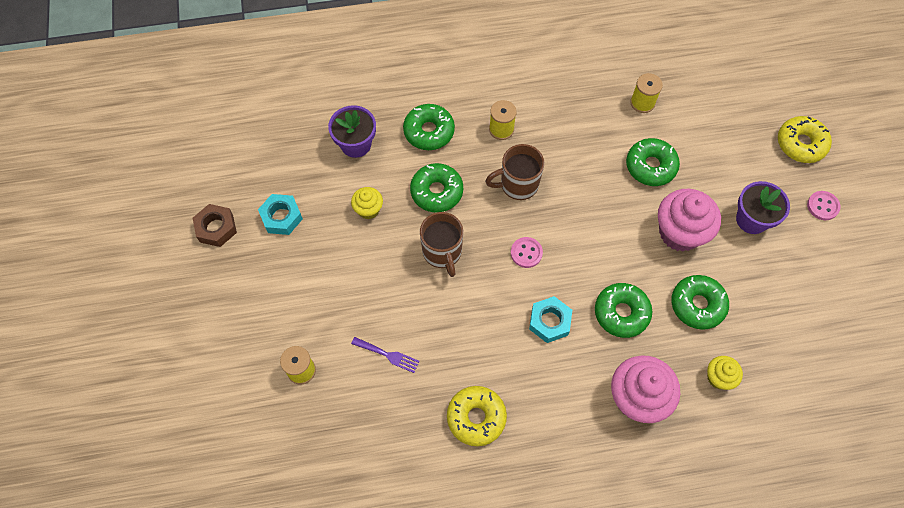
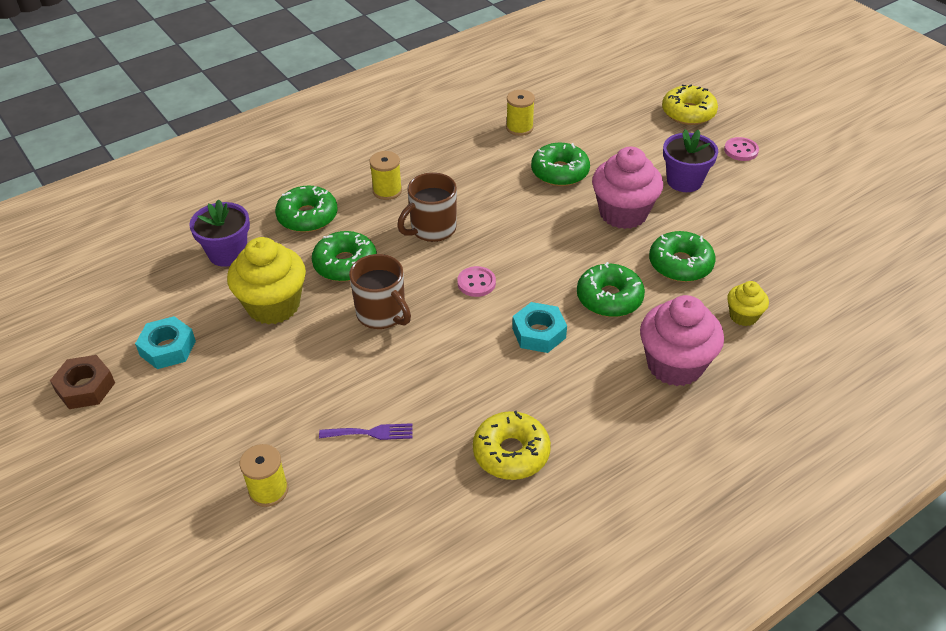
camera: 25 degrees left, 20 degrees down
yellow cupcake [351,187,383,219] -> yellow cupcake [227,237,306,325], size x1.91

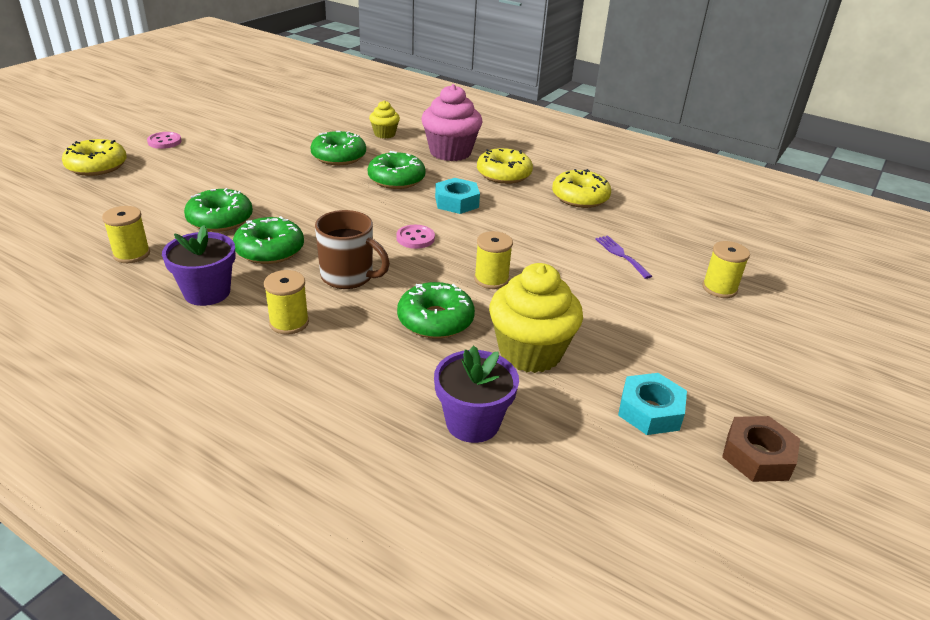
camera: 115 degrees left, 10 degrees down
green donut [275,185,338,232] -> green donut moved to [233,216,304,264]
brown mug [349,254,411,329] -> yellow spool [474,231,513,289]
pink cupcake [592,147,663,229] -> none
purple flower pot [663,130,718,192] -> purple flower pot moved to [162,225,236,306]
none -> yellow donut [477,148,533,184]

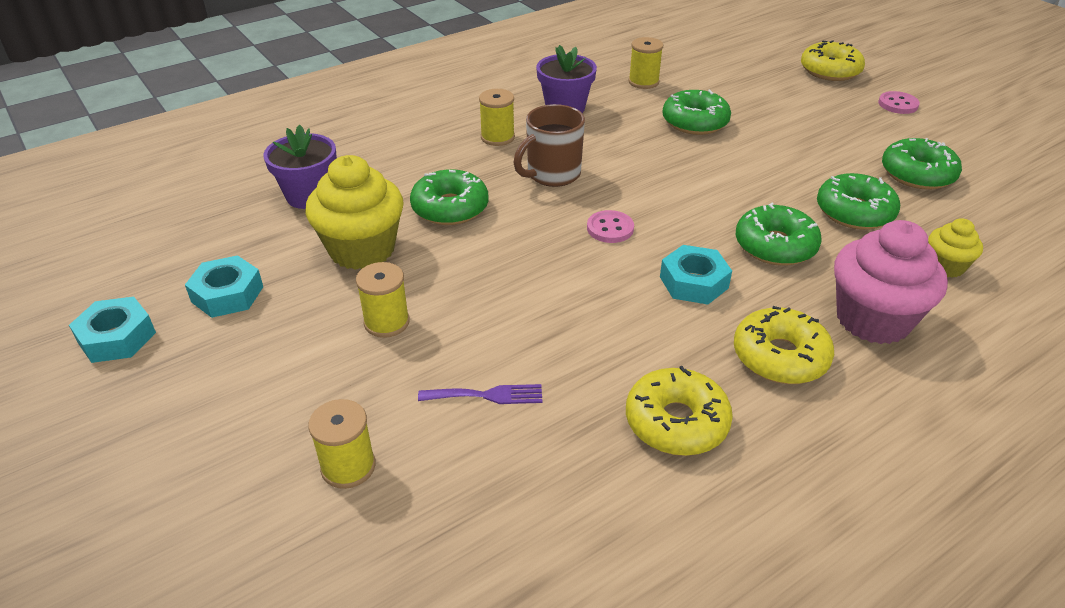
camera: 115 degrees right, 5 degrees up
green donut [233,216,304,264] -> green donut moved to [882,138,962,190]
yellow spool [474,231,513,289] -> yellow spool moved to [356,262,410,338]
brown nut [722,416,800,482] -> turquoise nut [69,297,156,363]

